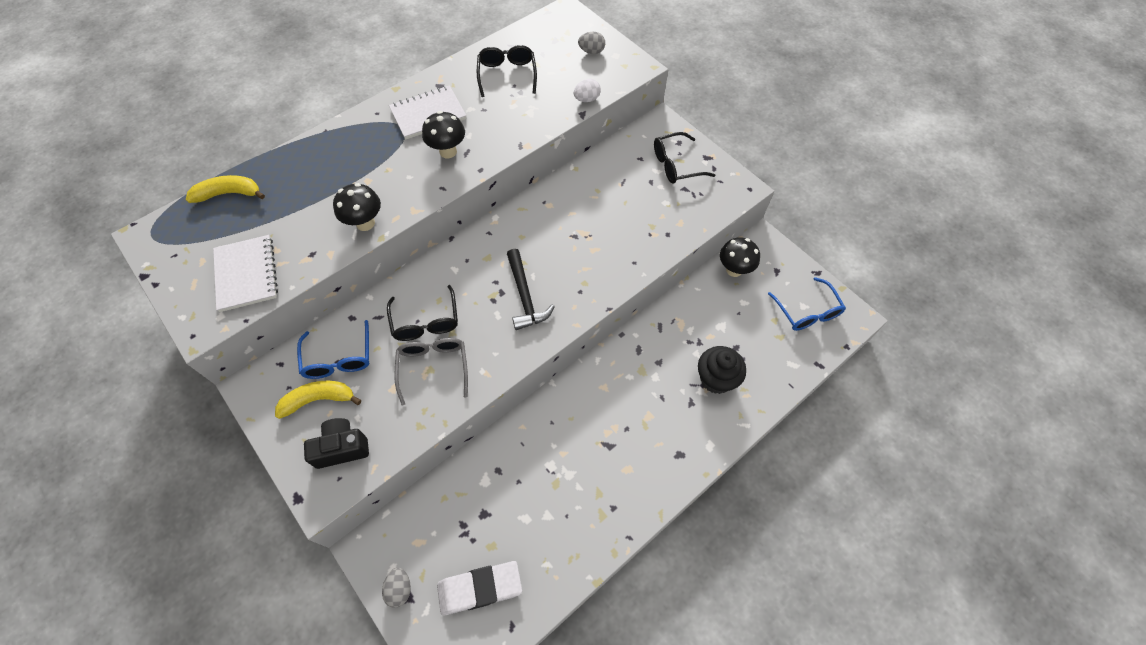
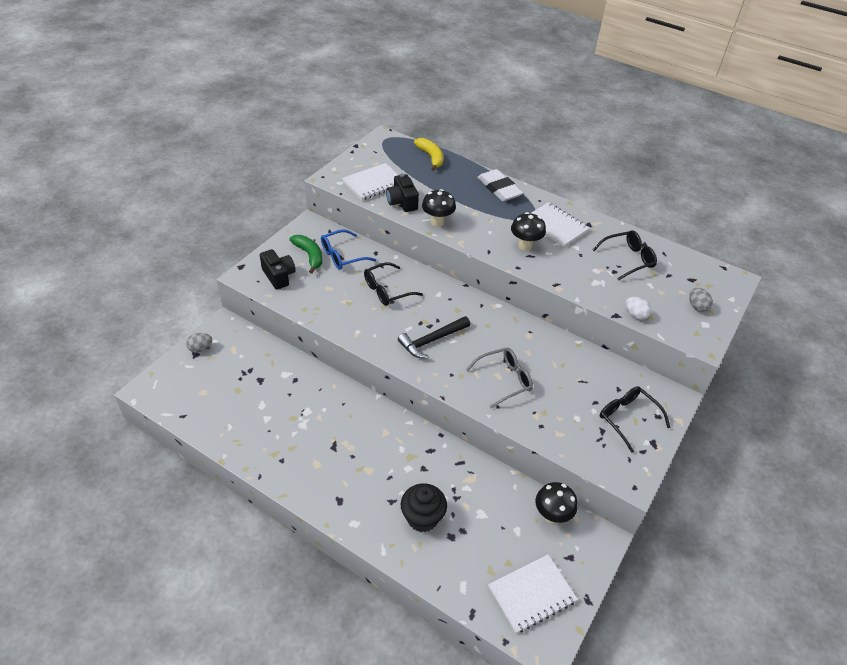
camera: 70 degrees right, 15 degrees down
yellow banana [275,381,361,419] -> green banana [289,235,322,274]
grey glasses [394,338,468,406] -> grey glasses moved to [466,347,533,408]
white eraser [437,561,522,616] -> white eraser moved to [477,169,523,202]
blue glasses [768,277,846,331] -> white notebook [488,554,578,633]
none -> black camera [386,173,419,212]

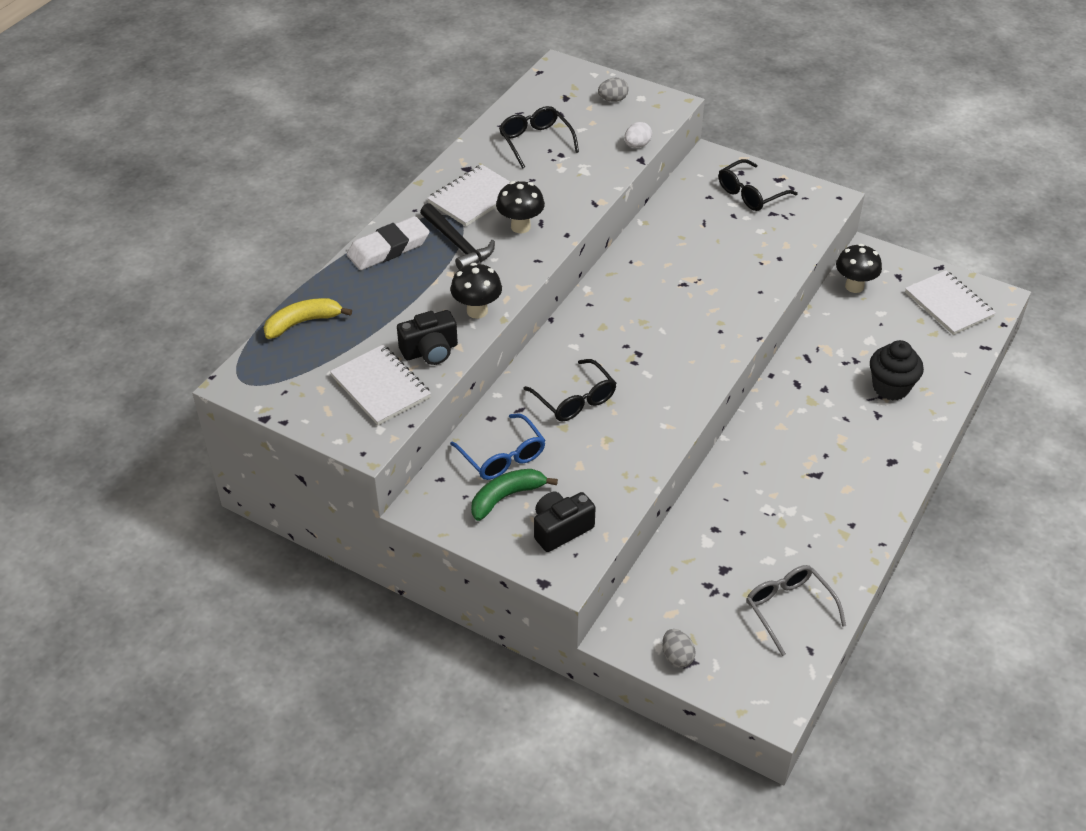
camera: 90 degrees left, 0 degrees up
black hammer [398,316,470,359] -> black hammer moved to [420,203,495,270]
grey glasses [466,347,533,408] -> grey glasses moved to [746,565,846,656]

